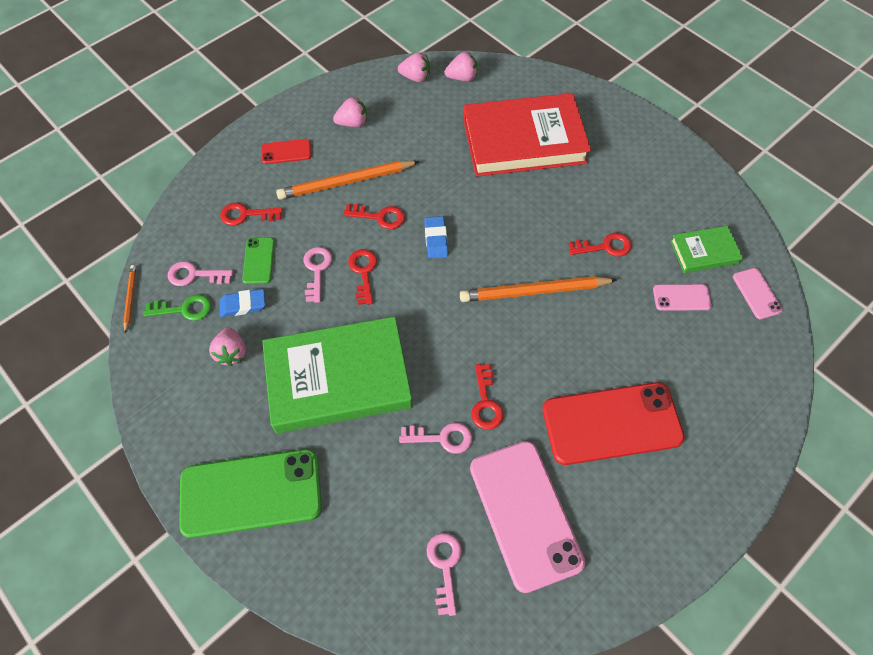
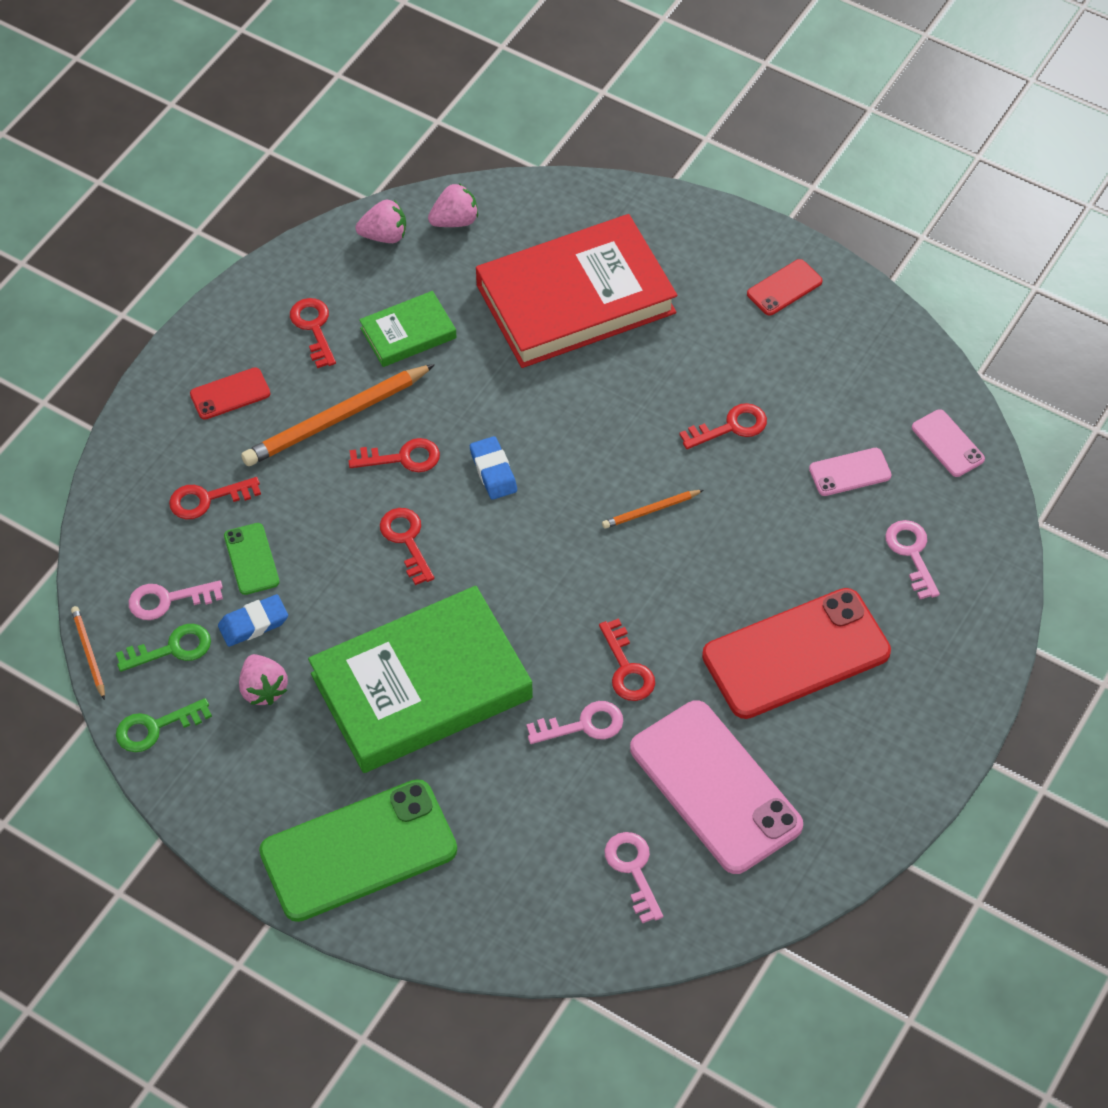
camera: 15 degrees left, 5 degrees down
pink key [304,247,332,303] -> pink key moved to [885,520,940,599]
pink strawberry [333,97,367,127] -> red key [290,298,336,368]
orange pencil [460,276,617,302] -> orange pencil [602,490,703,529], size x0.49
green book [670,226,743,273] -> green book moved to [359,291,457,367]
none -> green key [116,698,212,752]
none -> red phone [747,259,823,316]

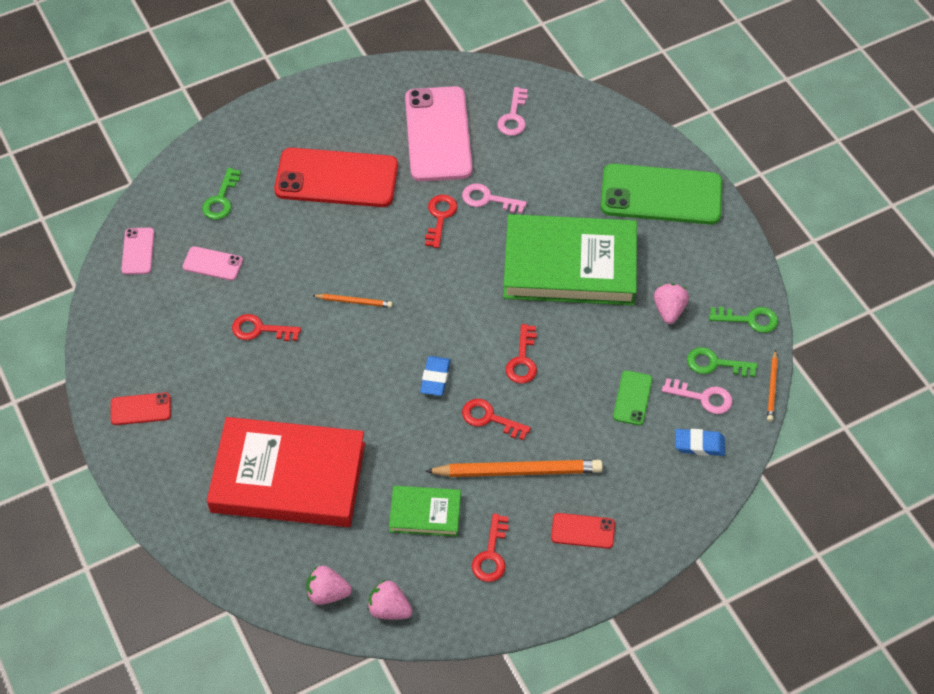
camera: 150 degrees left, 0 degrees up
red key [169,477,261,519] -> none
blue eraser [218,594,288,647] -> blue eraser moved to [675,429,725,456]
pink key [885,520,940,599] -> green key [202,168,241,220]

